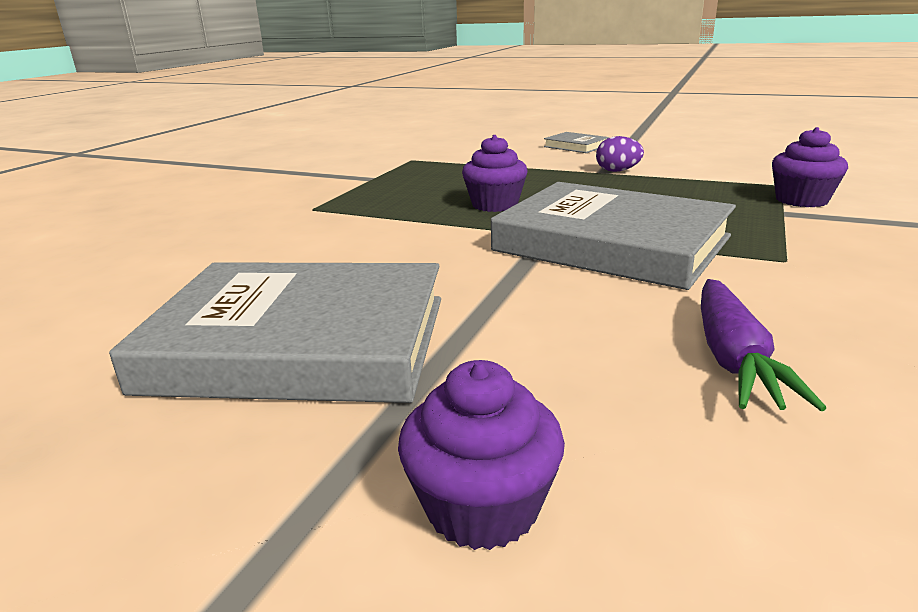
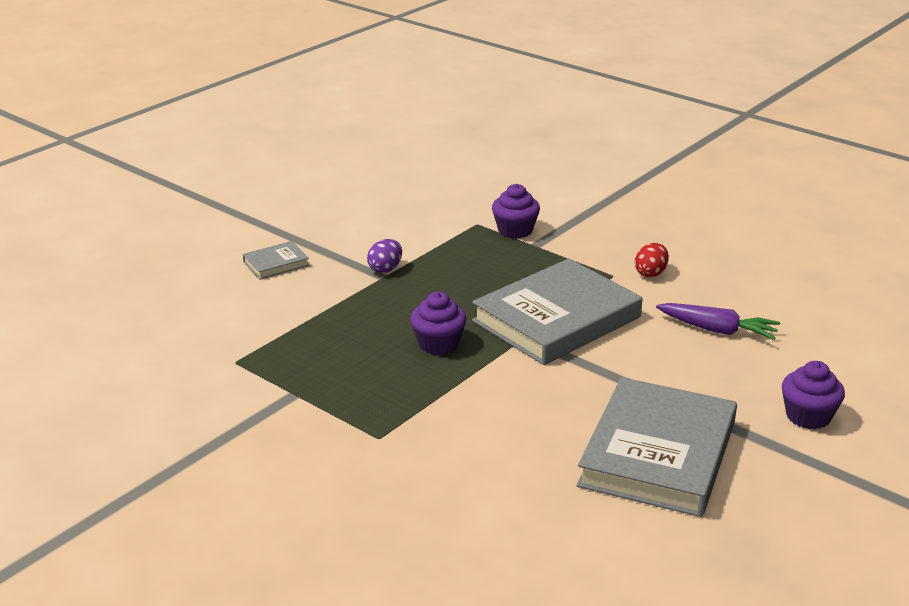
camera: 75 degrees left, 5 degrees up
none -> red egg [635,243,669,277]

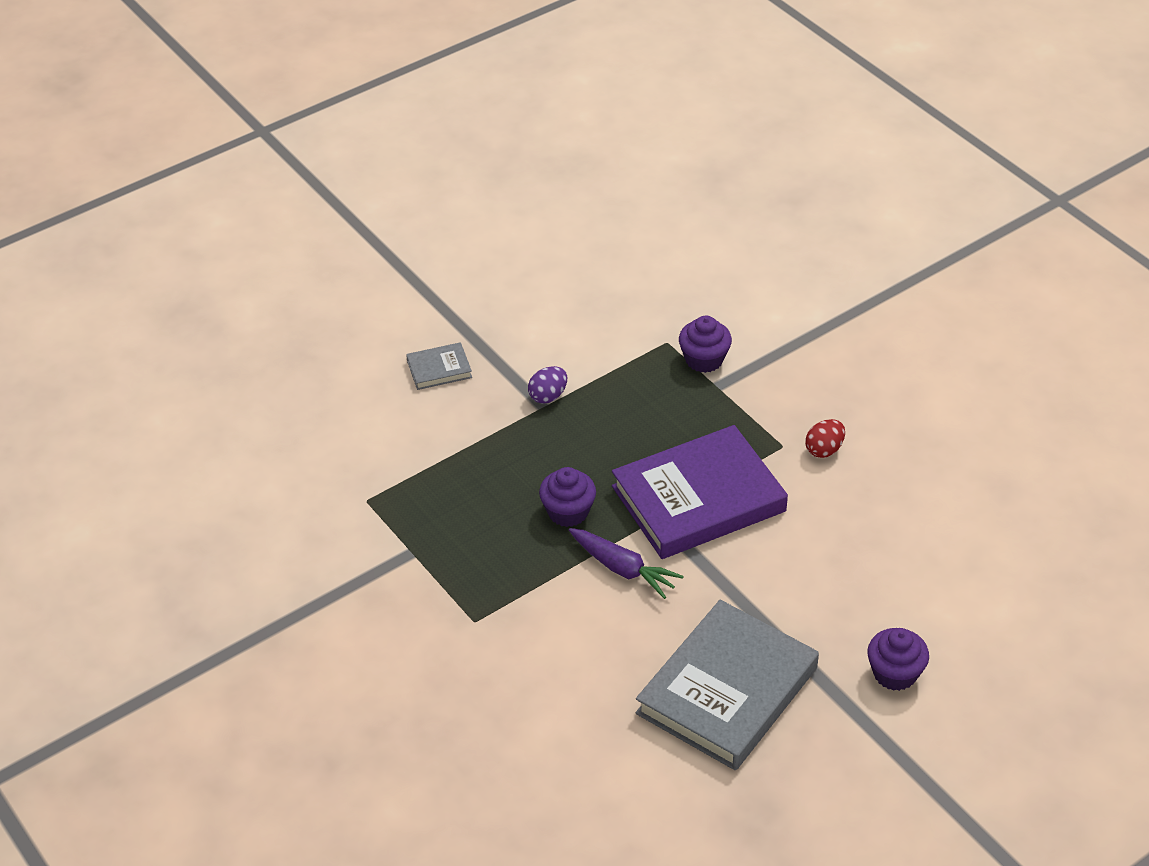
camera: 15 degrees right, 15 degrees up
grey book [472,259,642,365] -> purple book [612,425,788,559]
purple carrot [656,303,780,340] -> purple carrot moved to [569,528,684,599]

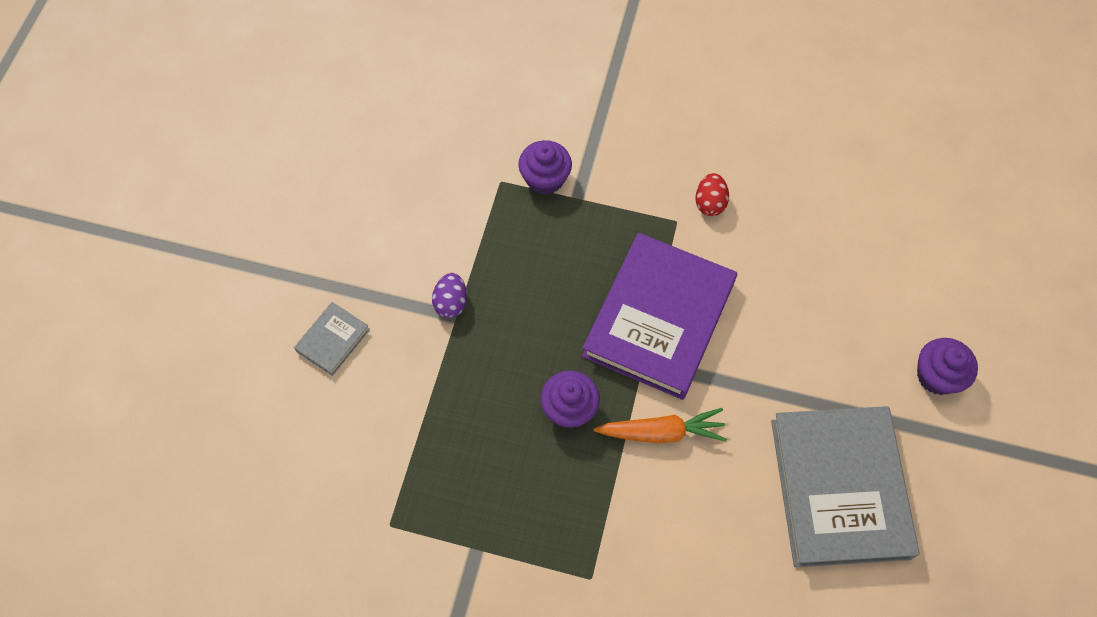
camera: 40 degrees left, 20 degrees up
purple carrot [569,528,684,599] -> orange carrot [594,408,727,443]

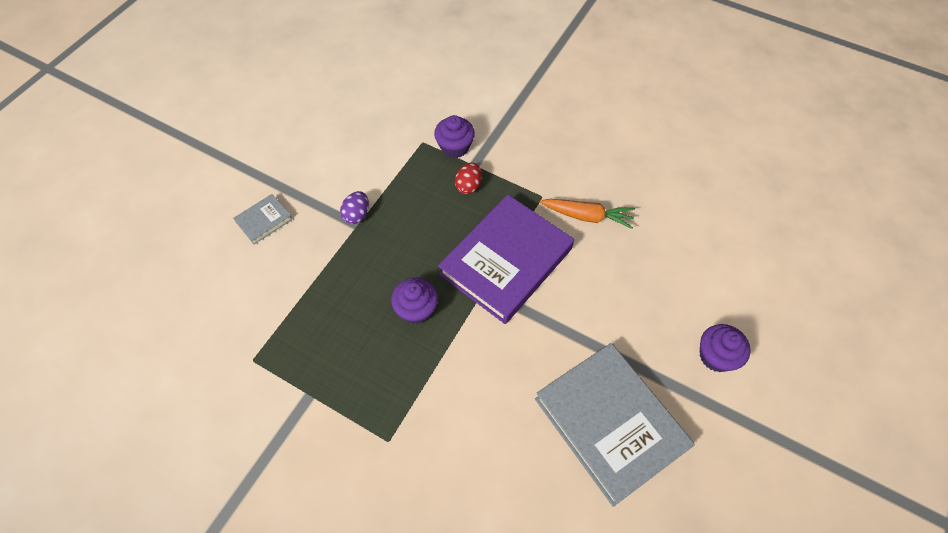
camera: 15 degrees right, 5 degrees down
orange carrot [594,408,727,443] -> orange carrot moved to [540,199,635,229]
red egg [695,173,729,216] -> red egg moved to [455,162,482,194]
grey book [771,406,919,567] -> grey book turned 45 degrees counterclockwise [535,343,695,507]

